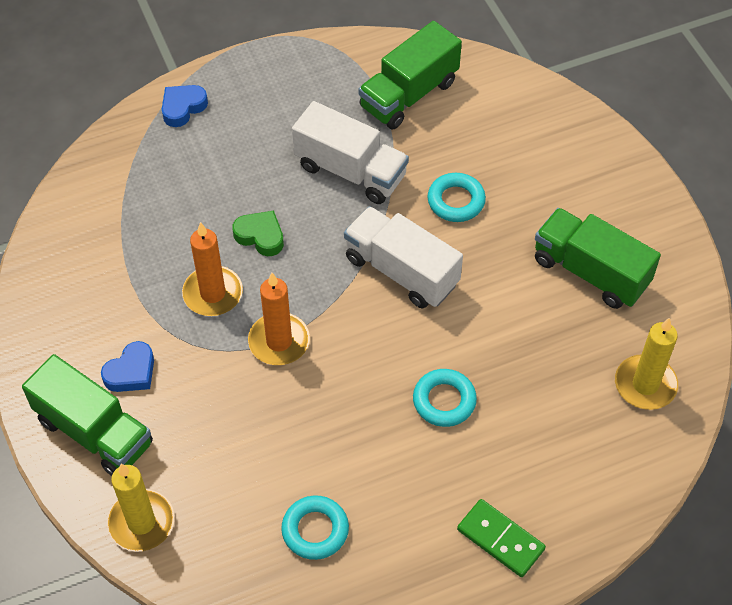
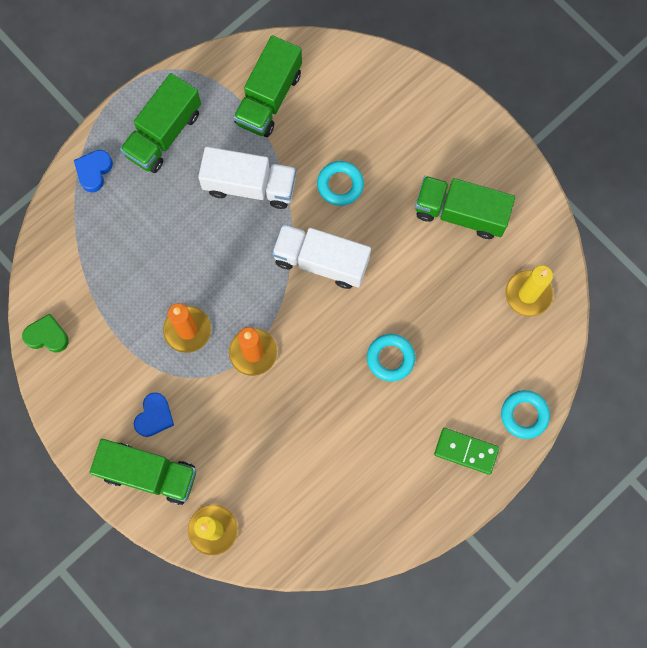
camera: 20 degrees left, 20 degrees up
green heart [233,211,284,256] -> green heart moved to [22,314,69,352]
turquoise ring [281,496,349,560] -> turquoise ring moved to [501,390,550,439]
none -> green truck [120,73,201,173]

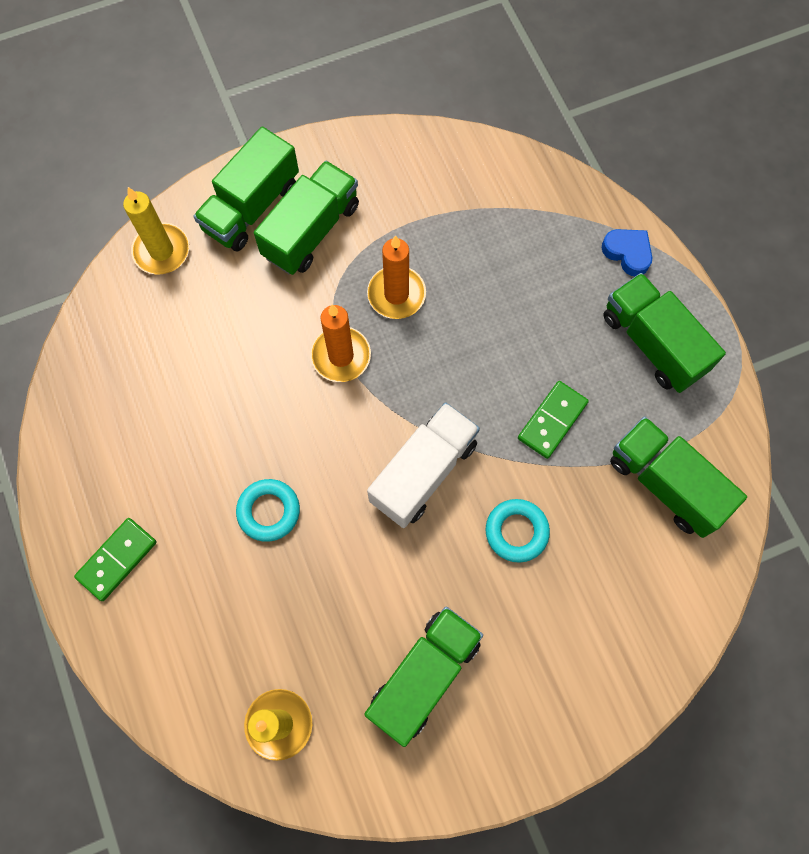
camera: 110 degrees right, 5 degrees down
green heart [22,314,69,352] -> none
blue heart [134,392,174,437] -> green truck [254,161,359,275]
white truck [198,146,296,209] -> green domino [518,381,589,459]
turquoise ring [501,390,550,439] -> none

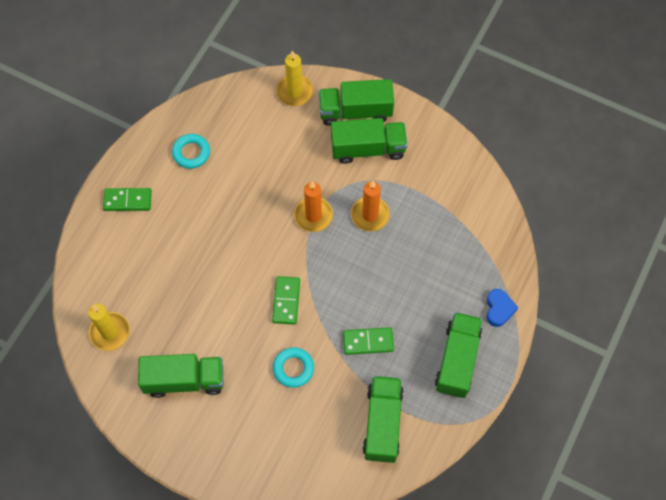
camera: 50 degrees right, 5 degrees down
turquoise ring [236,479,300,542] -> turquoise ring moved to [172,134,210,169]
white truck [367,402,480,528] -> green domino [272,276,300,325]

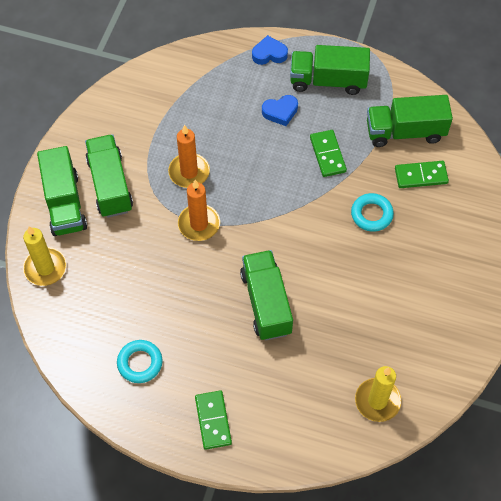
camera: 100 degrees left, 5 degrees down
green truck [138,354,223,398] -> green truck moved to [240,250,293,340]
green domino [272,276,300,325] -> green domino moved to [395,161,449,188]
none -> blue heart [262,95,298,126]

